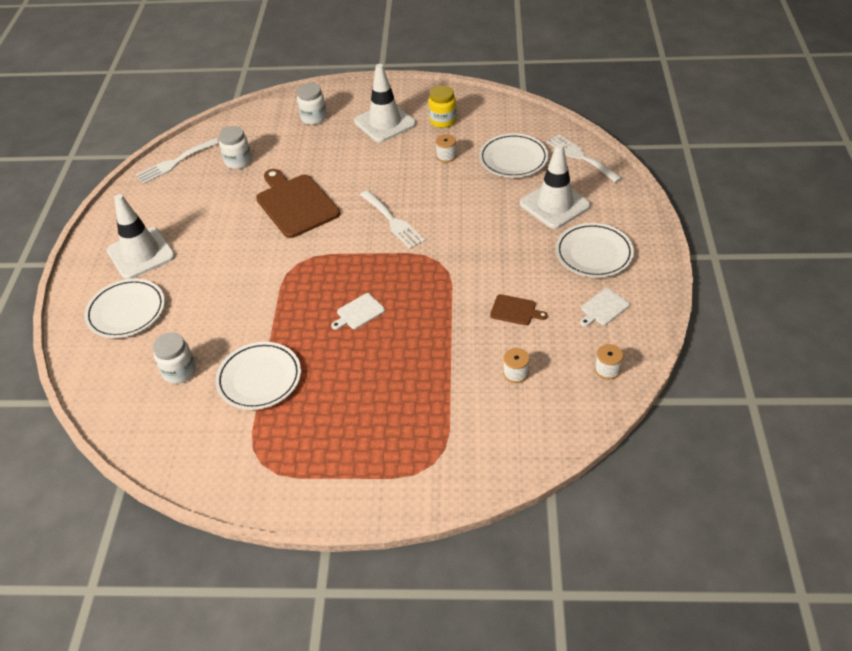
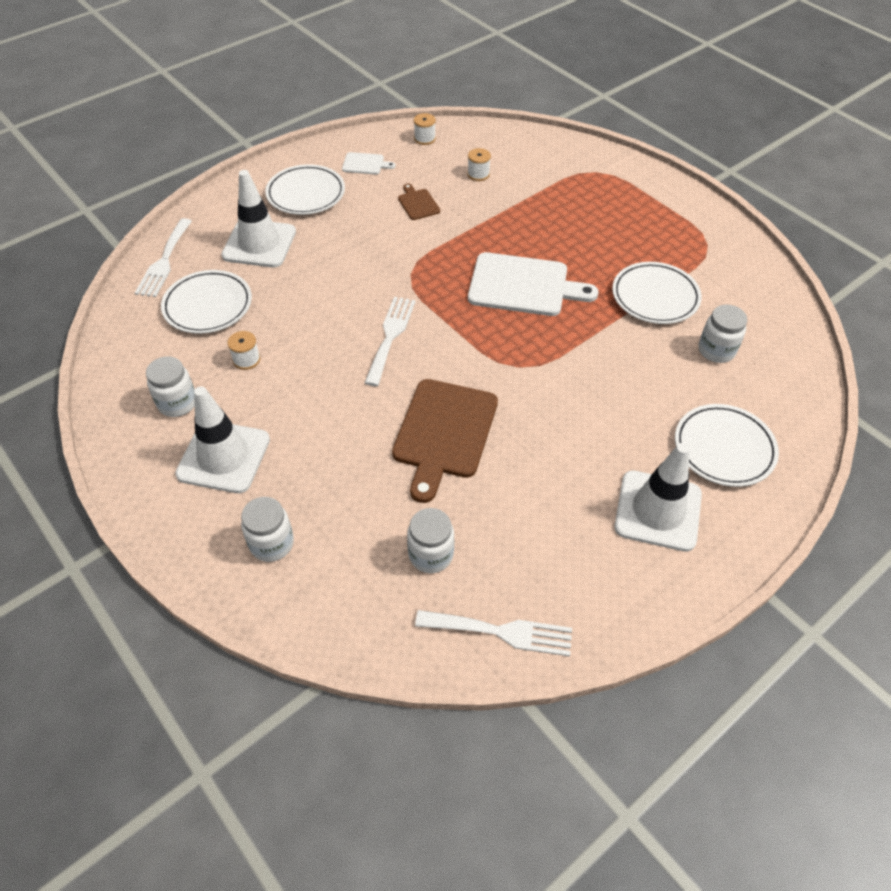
camera: 135 degrees left, 5 degrees up
white cutting board [331,293,385,330] -> white cutting board [468,252,598,316], size x2.13
yellow jar [429,85,456,128] -> white jar [146,357,195,417]

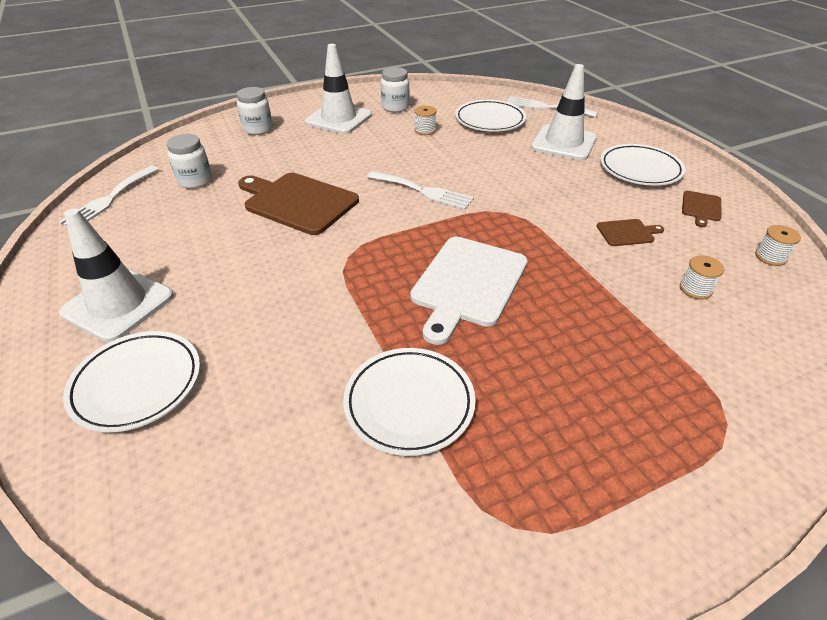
camera: 105 degrees right, 10 degrees down
white cutting board [342,152,396,175] -> brown cutting board [682,191,722,227]
white jar [699,305,747,363] -> none

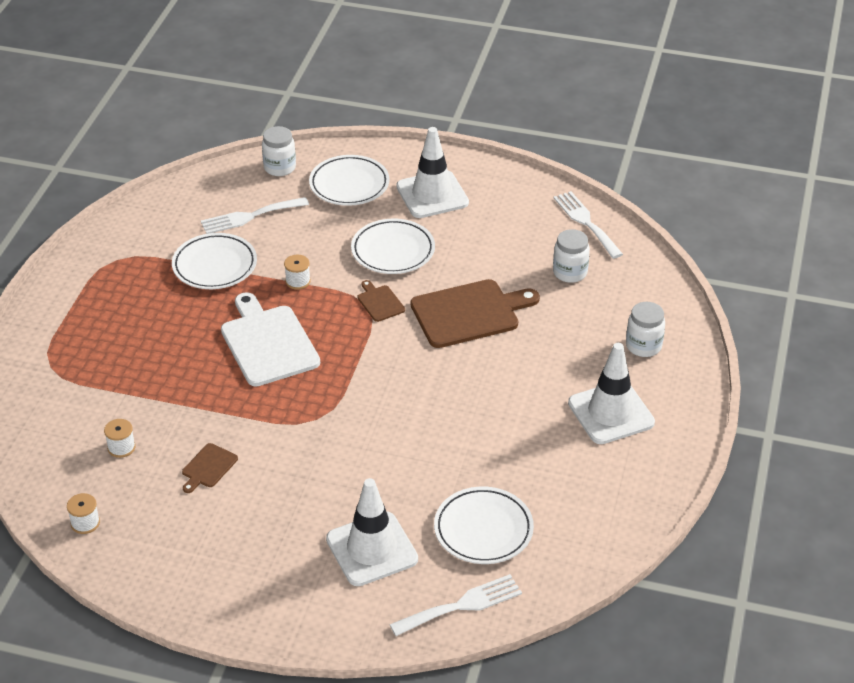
camera: 130 degrees right, 0 degrees up
white fork [367,171,474,210] -> white fork moved to [201,197,309,234]
white jar [381,67,410,112] -> white jar moved to [262,126,296,176]
white spool [415,106,436,135] -> white spool moved to [284,255,311,290]
white plate [600,144,686,186] -> white plate moved to [351,219,435,274]
brown cutting board [682,191,722,227] -> brown cutting board moved to [357,280,405,322]

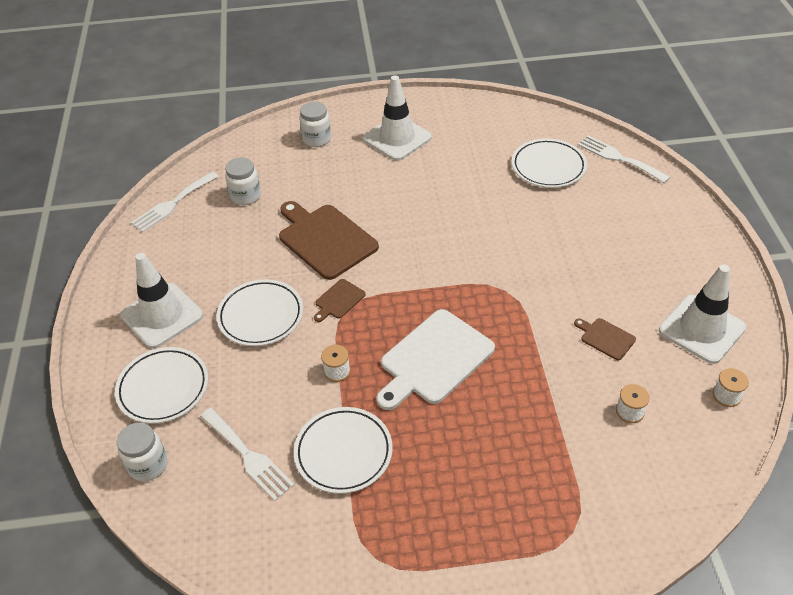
camera: 110 degrees left, 5 degrees up
brown cutting board [182,443,238,493] -> brown cutting board turned 150 degrees counterclockwise [574,318,636,360]
white traffic cone [326,478,418,586] -> white traffic cone moved to [659,265,746,364]

